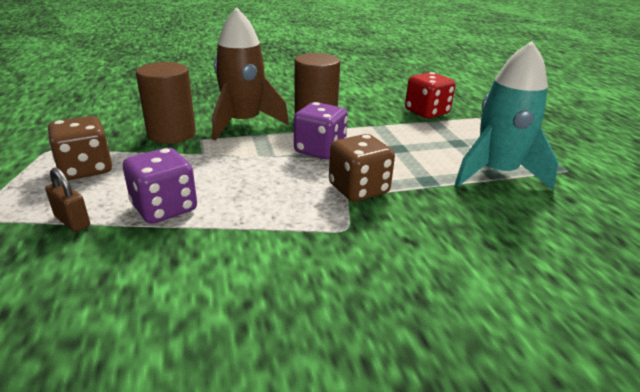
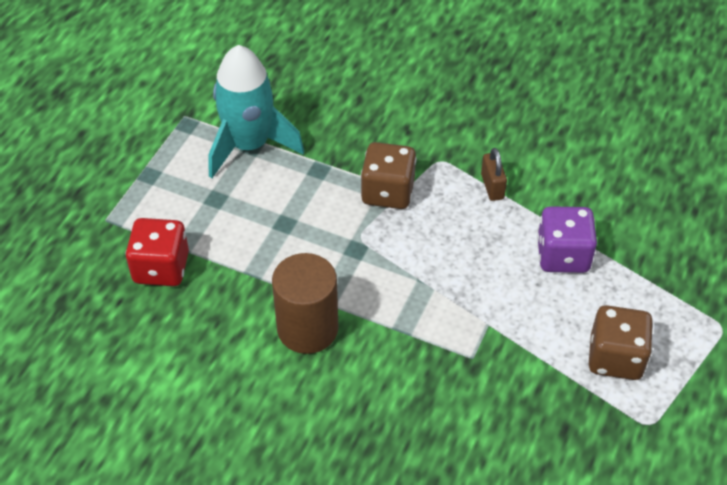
camera: 140 degrees left, 20 degrees up
brown padlock [45,168,90,232] -> brown padlock moved to [481,148,507,201]
brown cylinder [136,62,196,144] -> none
brown rocket [212,7,289,140] -> none
purple dice [294,102,348,159] -> none

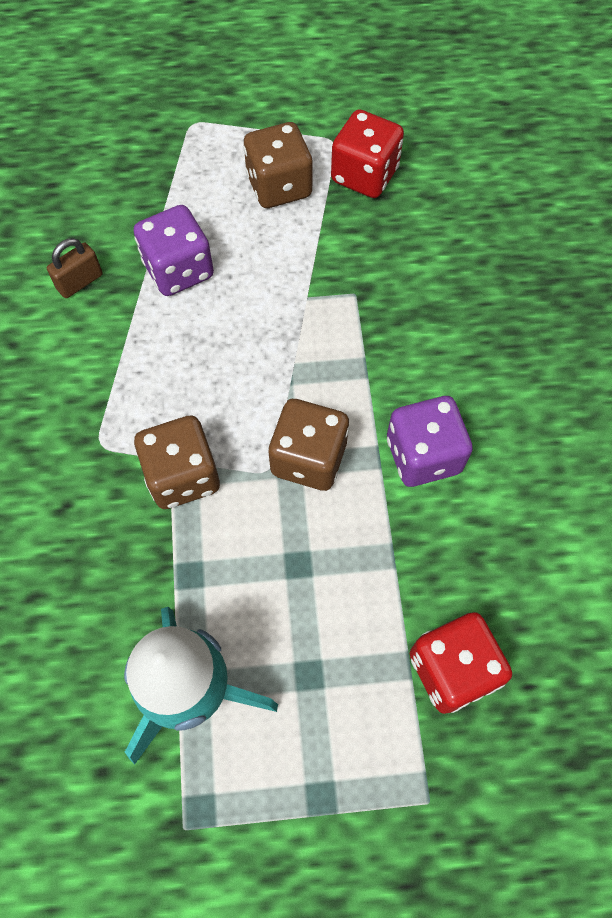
camera: 120 degrees left, 15 degrees up
brown cylinder [272,253,338,354] -> purple dice [387,396,473,487]
brown padlock [481,148,507,201] -> brown padlock moved to [47,238,103,298]
none -> brown dice [268,399,349,491]
none -> red dice [331,110,404,198]

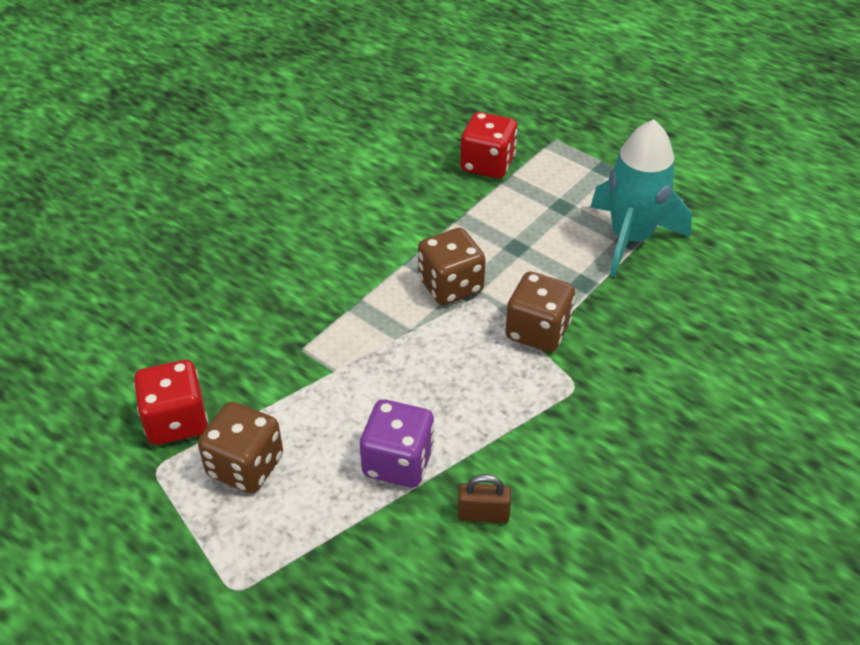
camera: 135 degrees left, 20 degrees down
purple dice [387,396,473,487] -> none

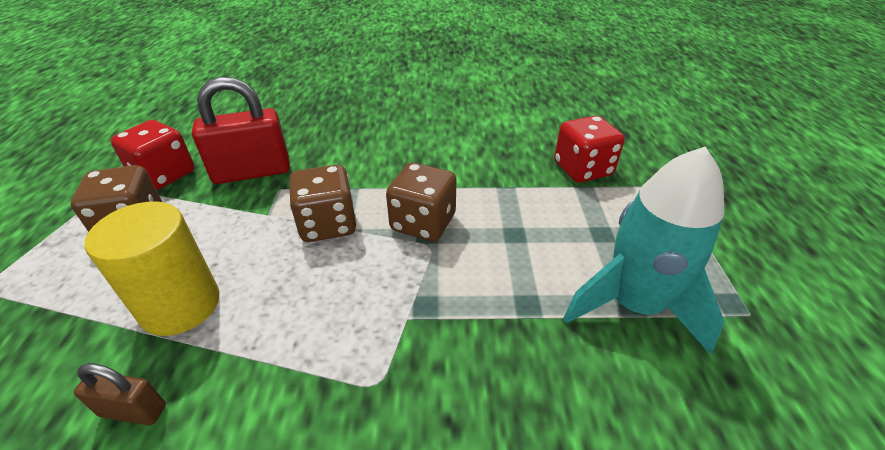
camera: 50 degrees right, 5 degrees down
purple dice [360,399,434,487] -> yellow cylinder [85,201,219,336]
brown padlock [458,474,511,524] -> brown padlock turned 45 degrees counterclockwise [74,363,166,425]
brown dice [505,271,575,352] -> brown dice moved to [289,165,357,242]
none -> red padlock [192,77,290,184]

